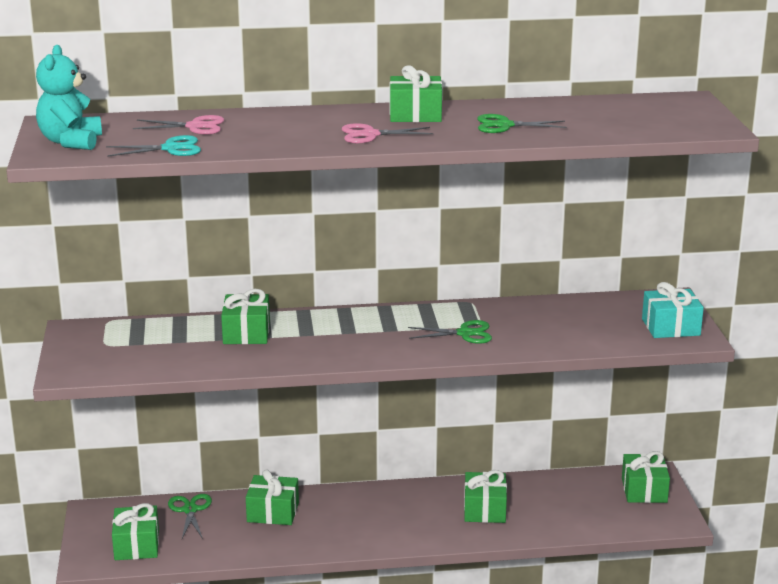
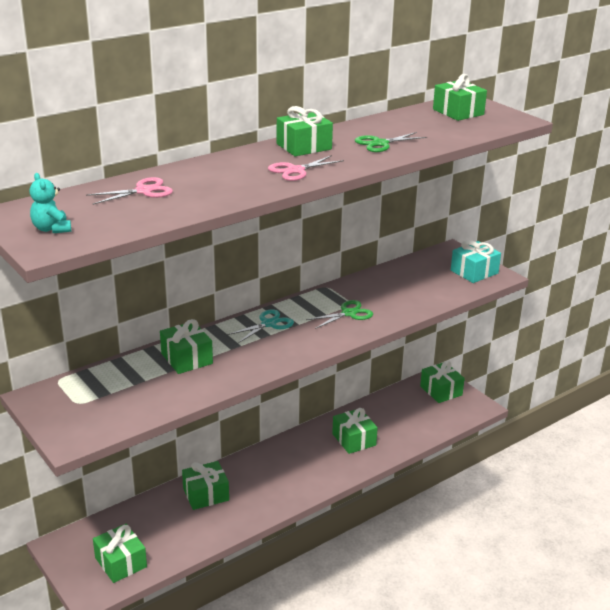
camera: 30 degrees left, 5 degrees up
turquoise teddy bear [36,45,102,150] -> turquoise teddy bear [30,173,71,233], size x0.62
turquoise scissors [106,135,201,157] -> turquoise scissors moved to [227,309,294,343]
green scissors [168,494,212,539] -> none
none -> green gift [433,74,487,121]

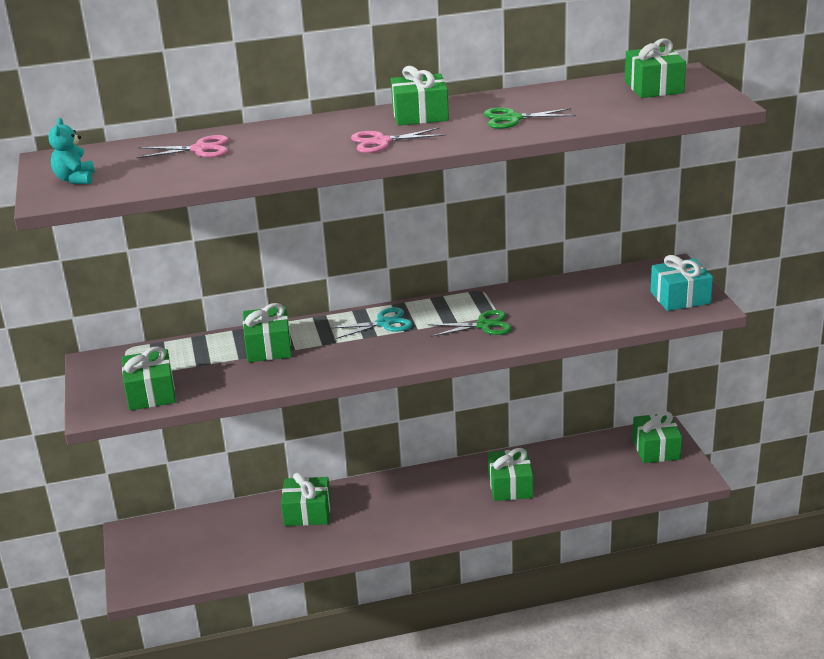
camera: 25 degrees right, 0 degrees up
green gift [93,524,147,583] -> green gift moved to [122,346,176,411]

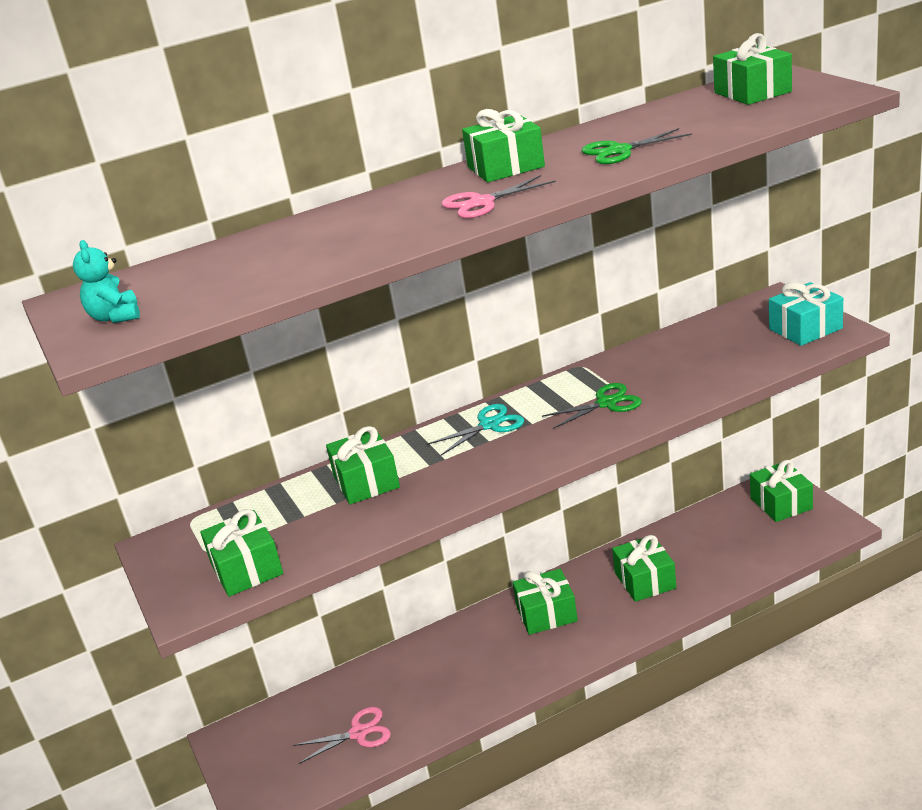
camera: 10 degrees left, 0 degrees up
pink scissors [136,135,229,159] -> pink scissors moved to [293,707,391,764]
green gift [281,473,331,526] -> green gift moved to [513,569,578,635]

